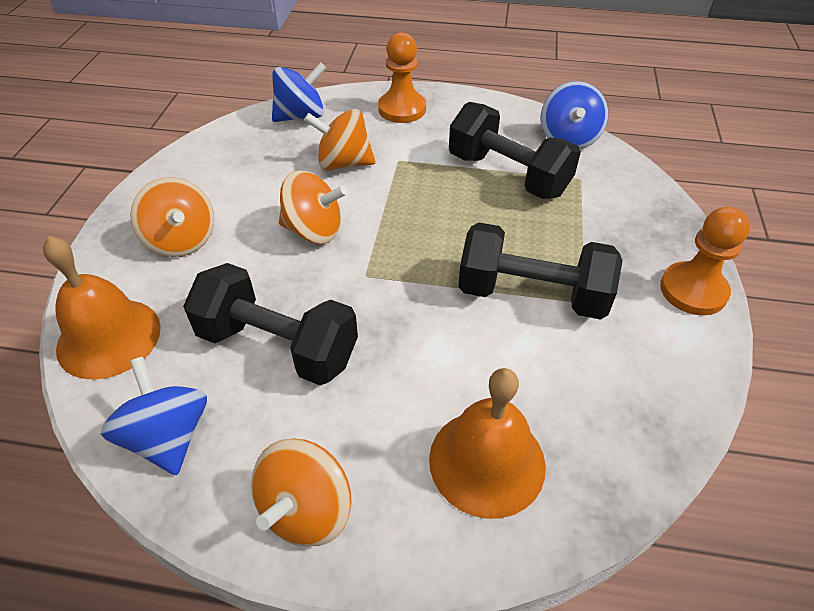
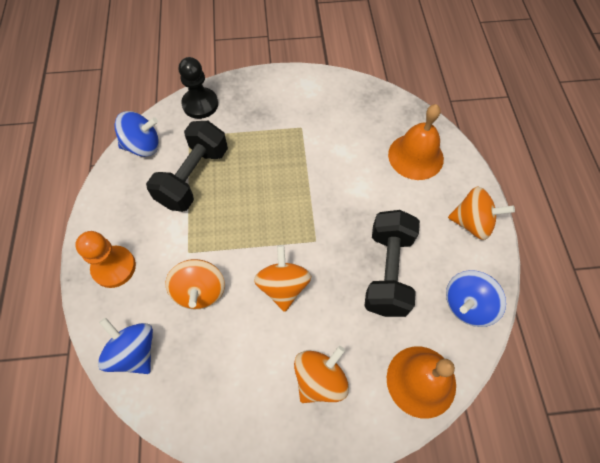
camera: 105 degrees left, 15 degrees up
black dumbbell [458,222,623,320] -> none
orange pawn [660,207,750,316] -> none
none -> black pawn [179,57,218,119]

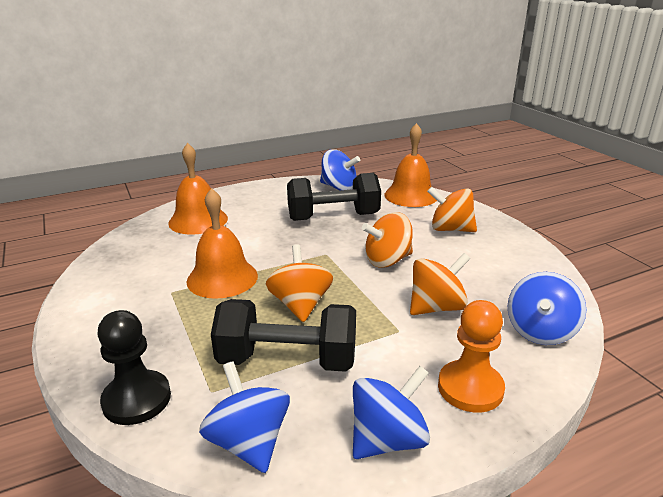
camera: 110 degrees left, 35 degrees down
orange spinning top [448,187,515,240] -> orange spinning top moved to [266,244,333,322]
none -> orange bell [186,188,258,299]
none -> blue spinning top [353,366,430,459]

